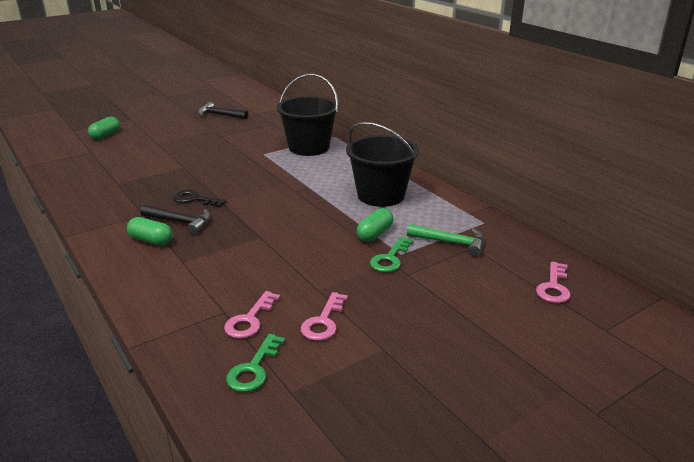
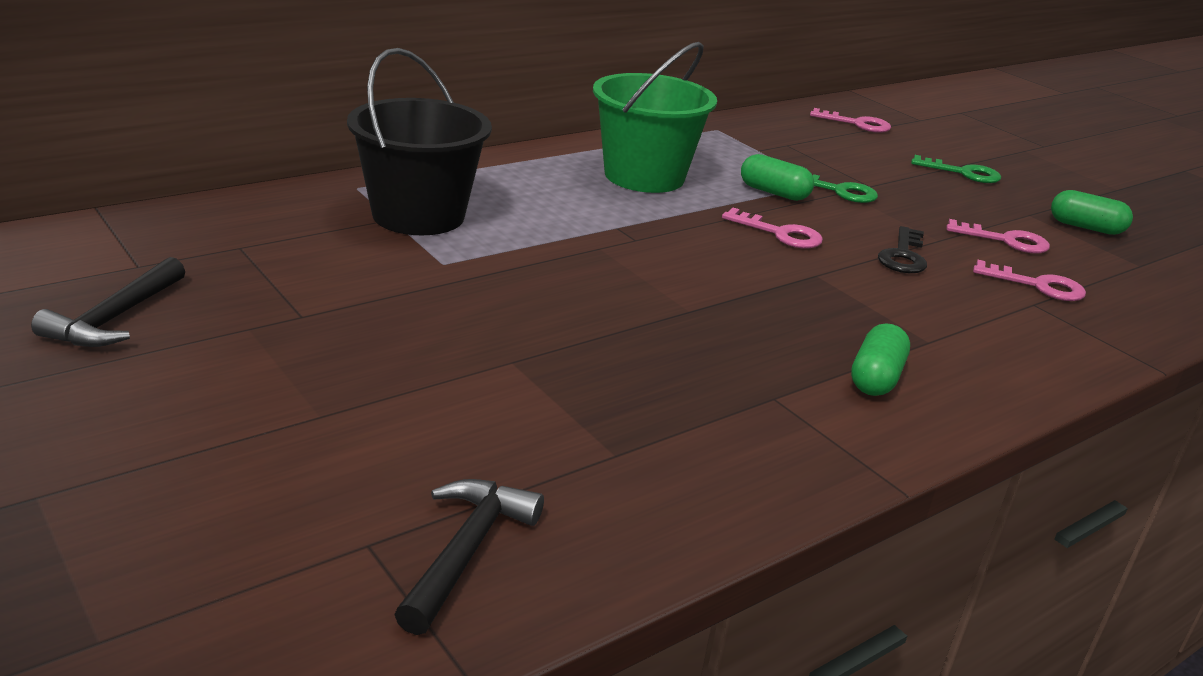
camera: 95 degrees left, 0 degrees up
green capsule [88,117,120,140] -> green capsule moved to [1051,190,1133,235]
black hammer [141,205,211,234] -> black hammer moved to [394,479,544,635]
black key [173,190,227,208] -> black key moved to [878,226,927,273]
green key [226,334,285,392] -> green key moved to [911,155,1001,183]
black bucket [346,122,419,207] -> green bucket [593,42,717,193]
green hammer [407,224,484,257] -> none
none -> pink key [722,208,823,248]

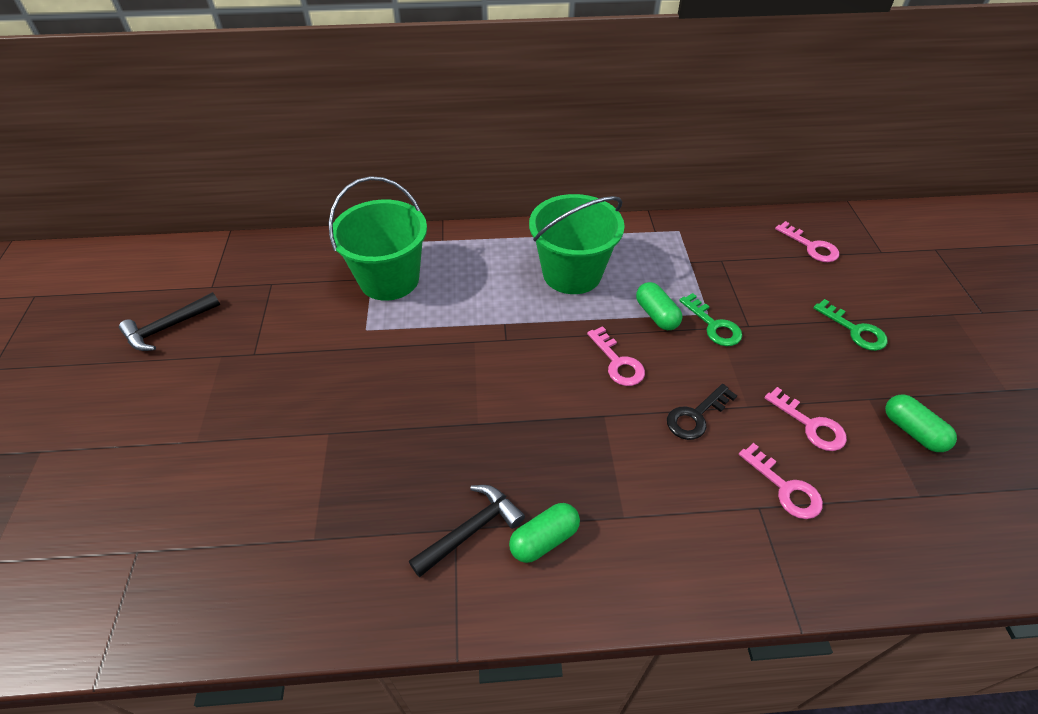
camera: 35 degrees right, 20 degrees up
black bucket [347,48,492,235] -> green bucket [328,176,427,301]
black hammer [394,479,544,635] -> black hammer moved to [409,485,525,578]

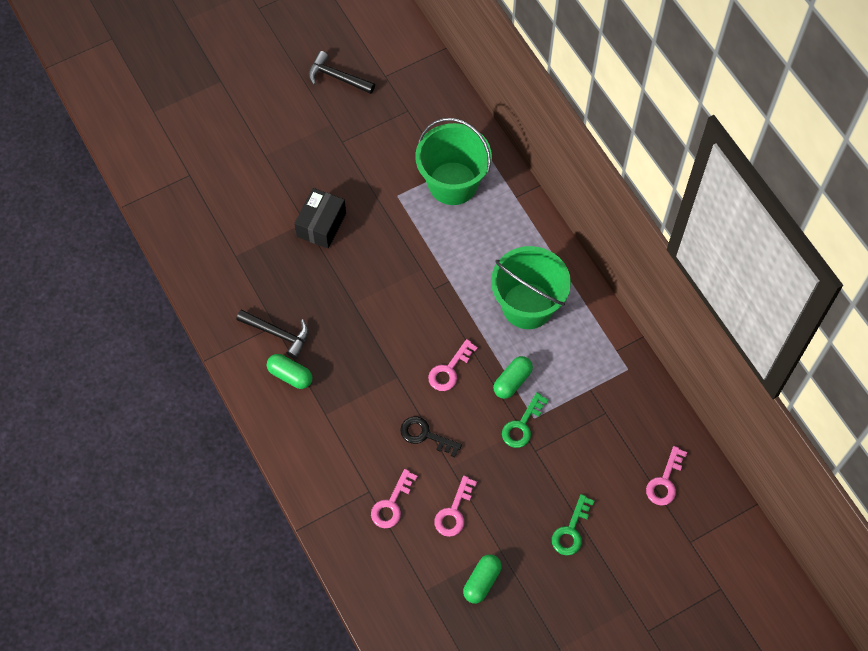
camera: 65 degrees right, 15 degrees up
none -> black box [294,188,346,249]

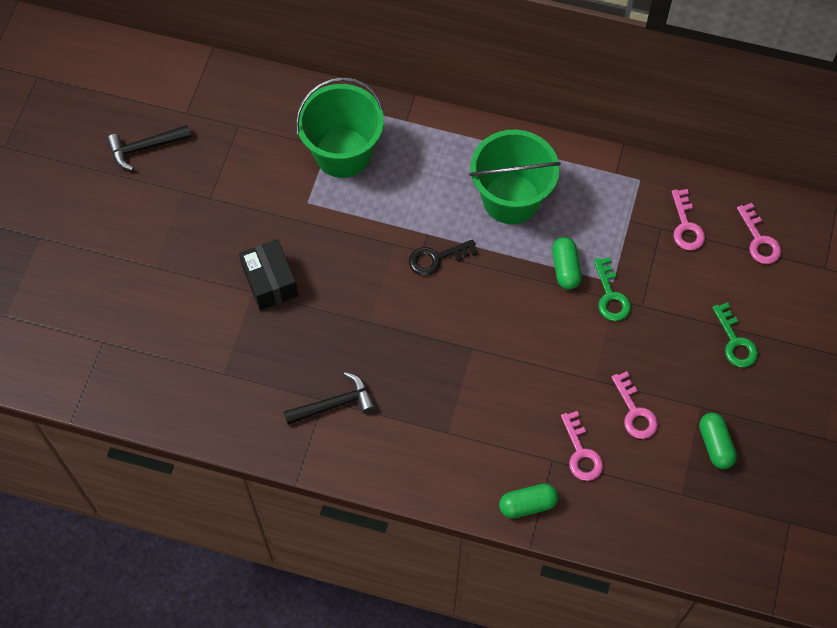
camera: 45 degrees left, 0 degrees up
green capsule [267,354,312,389] -> green capsule moved to [499,483,558,519]
black key [400,416,462,457] -> black key moved to [409,239,478,276]
pink key [428,339,478,391] -> pink key moved to [671,189,705,250]

